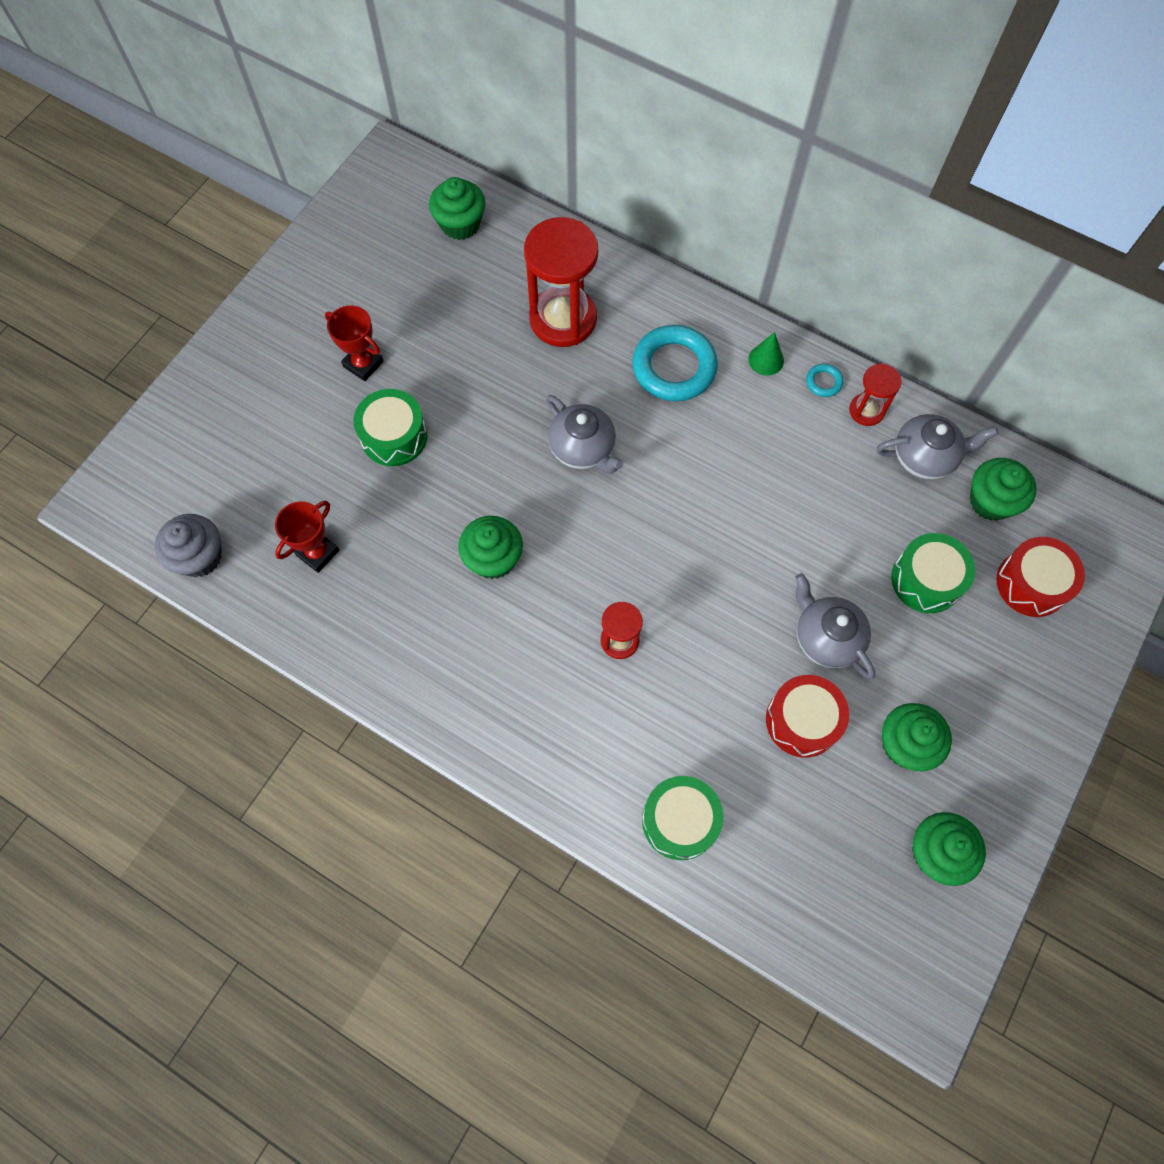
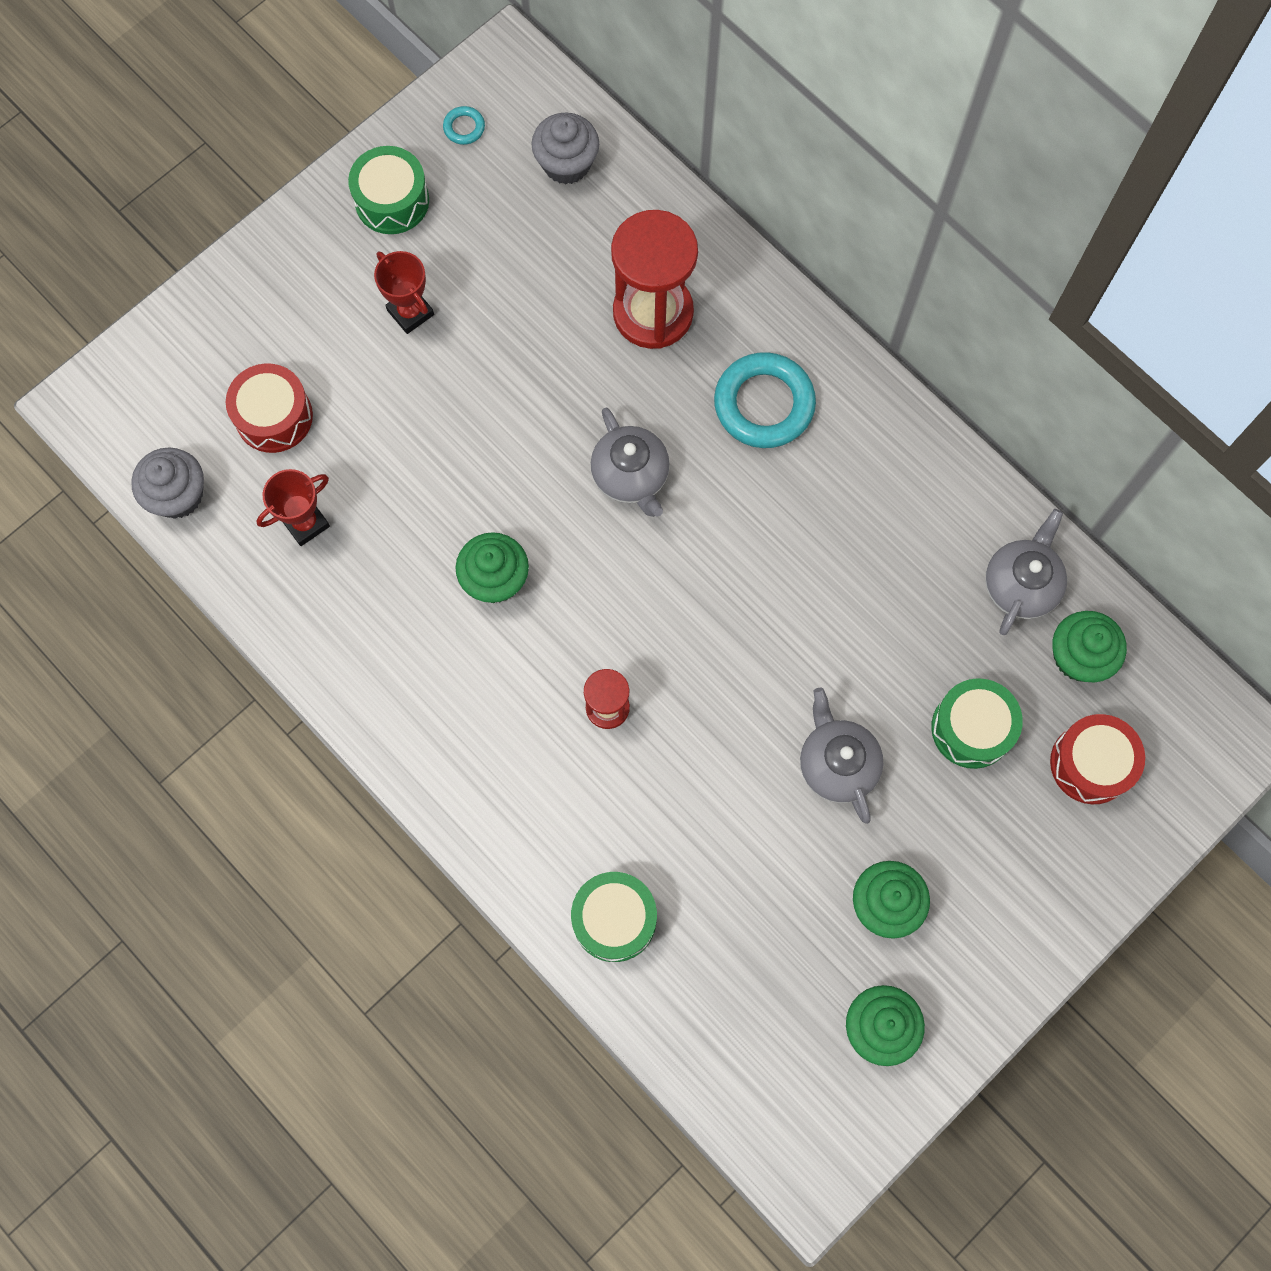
camera: 15 degrees right, 5 degrees up
green drum [353,389,427,466] -> green drum moved to [348,146,429,234]
green cupcake [429,177,485,240] -> grey cupcake [531,113,599,185]
green cone [748,332,784,376] -> none
red drum [766,675,849,758] -> red drum moved to [226,363,313,453]
turquoise ring [806,364,844,397] -> turquoise ring moved to [443,106,485,145]
red hourglass [849,363,902,426] -> none
grey teapot [877,414,998,479] -> grey teapot turned 75 degrees counterclockwise [985,509,1067,635]

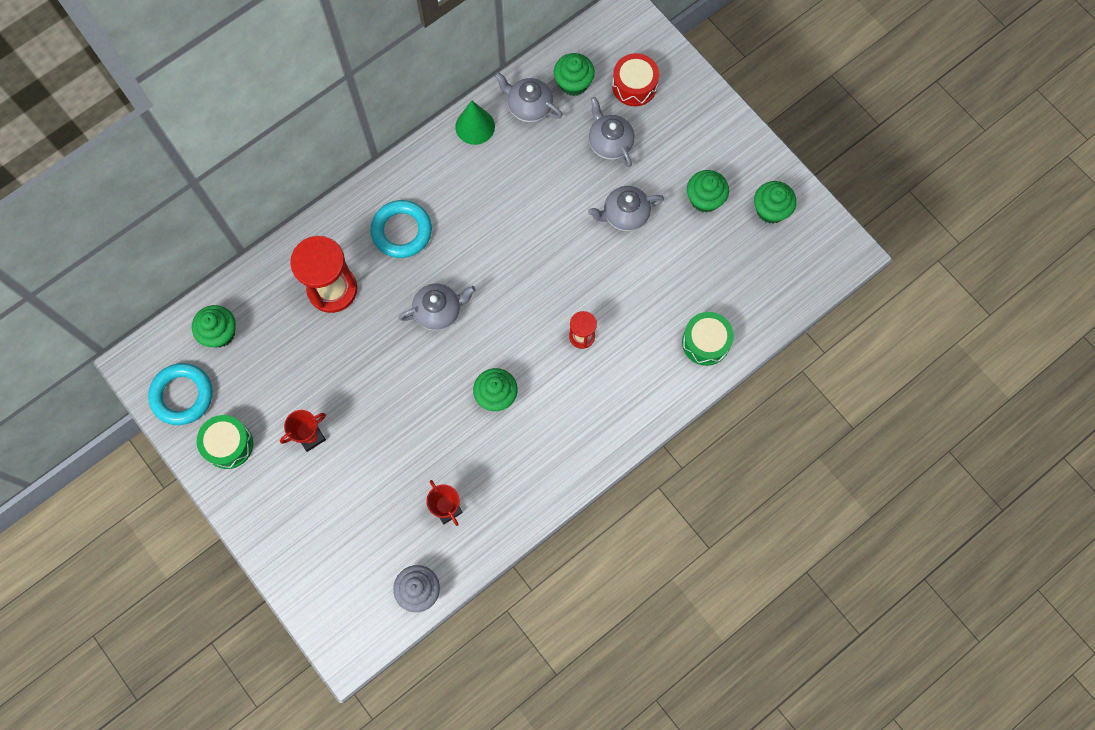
camera: 85 degrees left, 0 degrees up
red drum [226,363,313,453] -> none
turquoise ring [443,106,485,145] -> turquoise ring [148,363,213,425], size x2.30
grey cupcake [531,113,599,185] -> green cupcake [192,305,236,347]
green drum [931,678,1023,769] -> grey teapot [589,97,635,167]
none -> green cone [455,101,495,145]

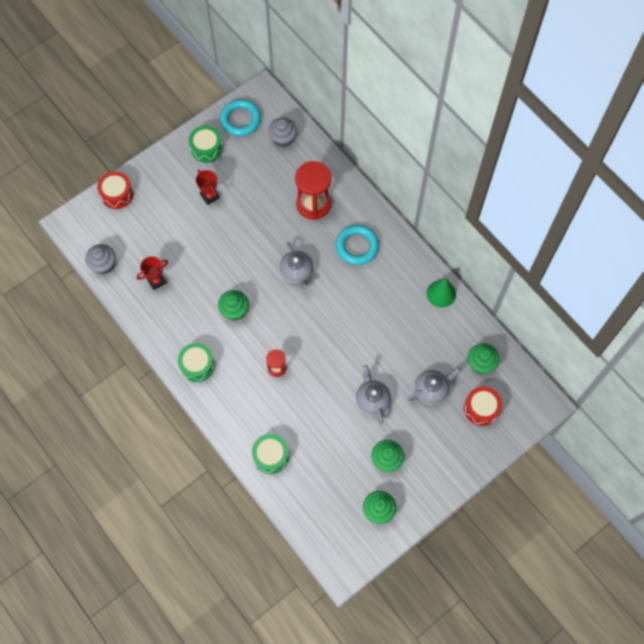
camera: 90 degrees right, 5 degrees down
green cupcake [192,305,236,347] -> grey cupcake [268,117,297,147]
grey teapot [495,72,563,123] -> none
none -> red drum [97,171,133,209]
none -> green drum [178,343,215,382]

